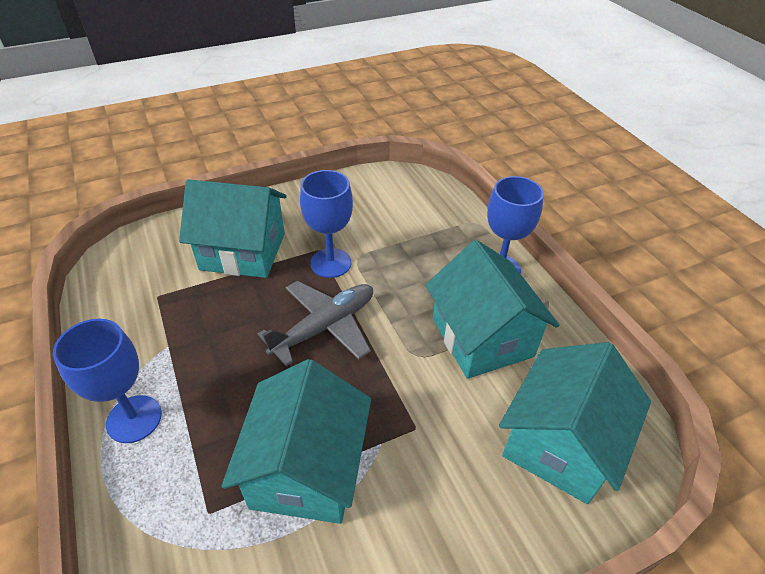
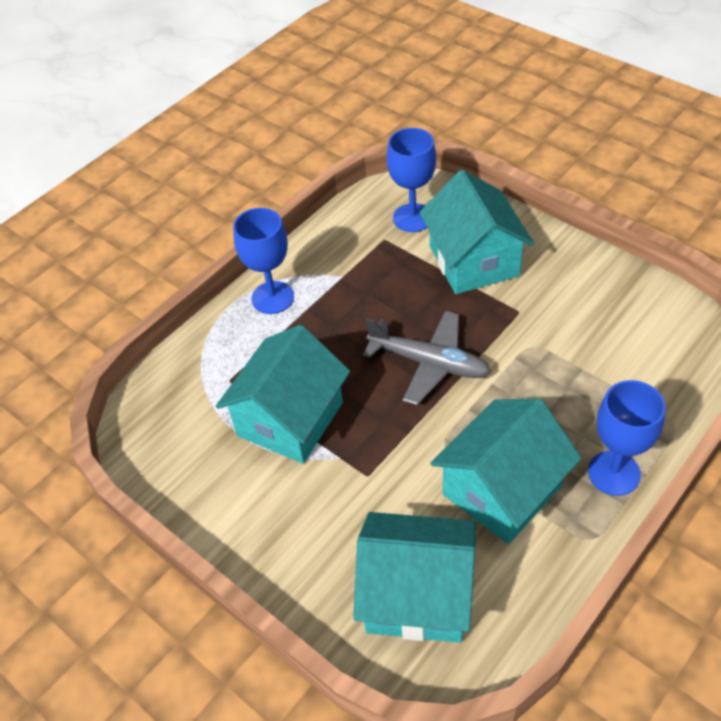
camera: 70 degrees right, 5 degrees up
turquoise house [222,359,371,524] -> turquoise house turned 45 degrees counterclockwise [216,325,350,464]
blue goblet [300,170,353,278] -> blue goblet moved to [387,128,436,232]

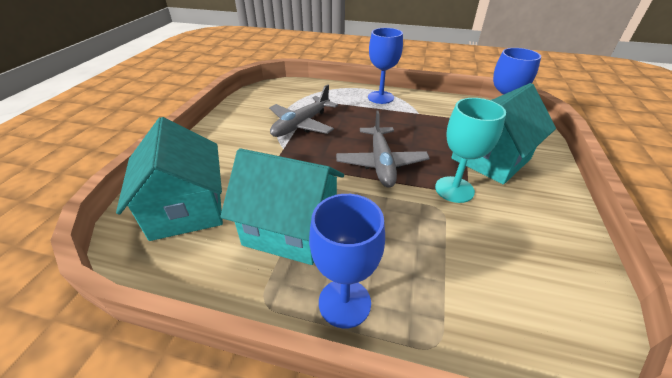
camera: 60 degrees right, 10 degrees down
turquoise house [216,325,350,464] -> grey plane [269,84,338,137]
none -> turquoise goblet [435,98,506,203]

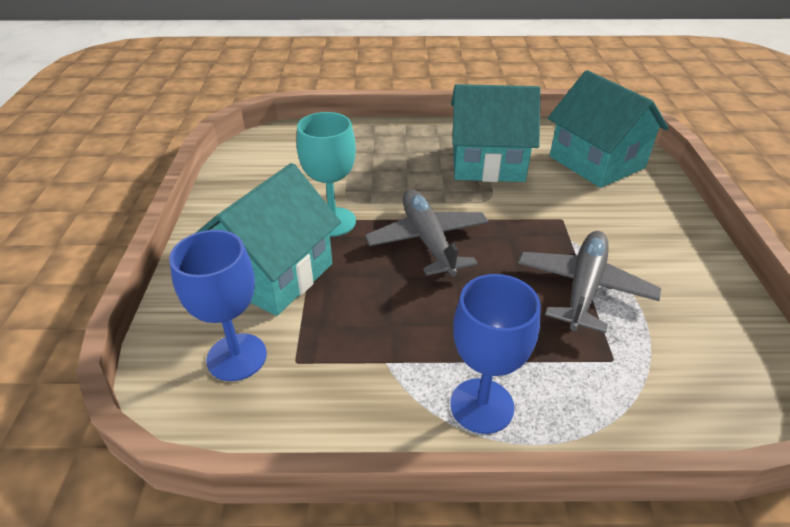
camera: 165 degrees right, 0 degrees up
blue goblet [309,194,385,328] -> none

